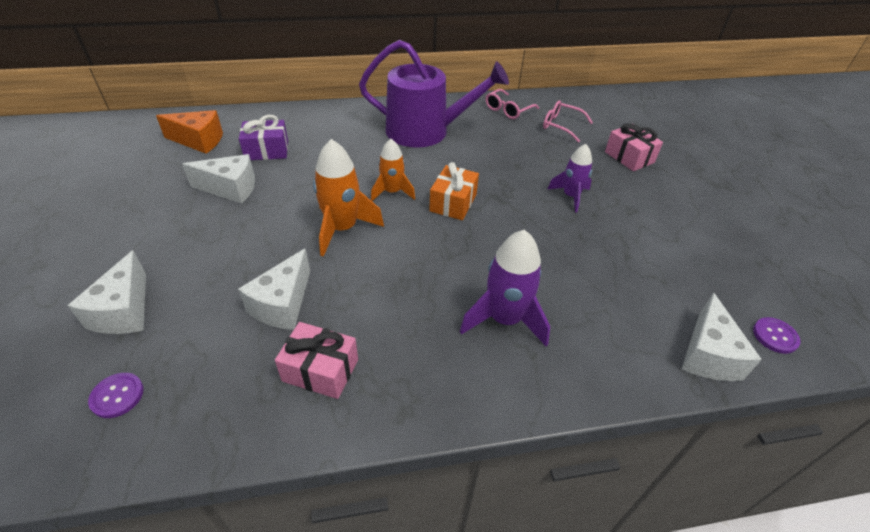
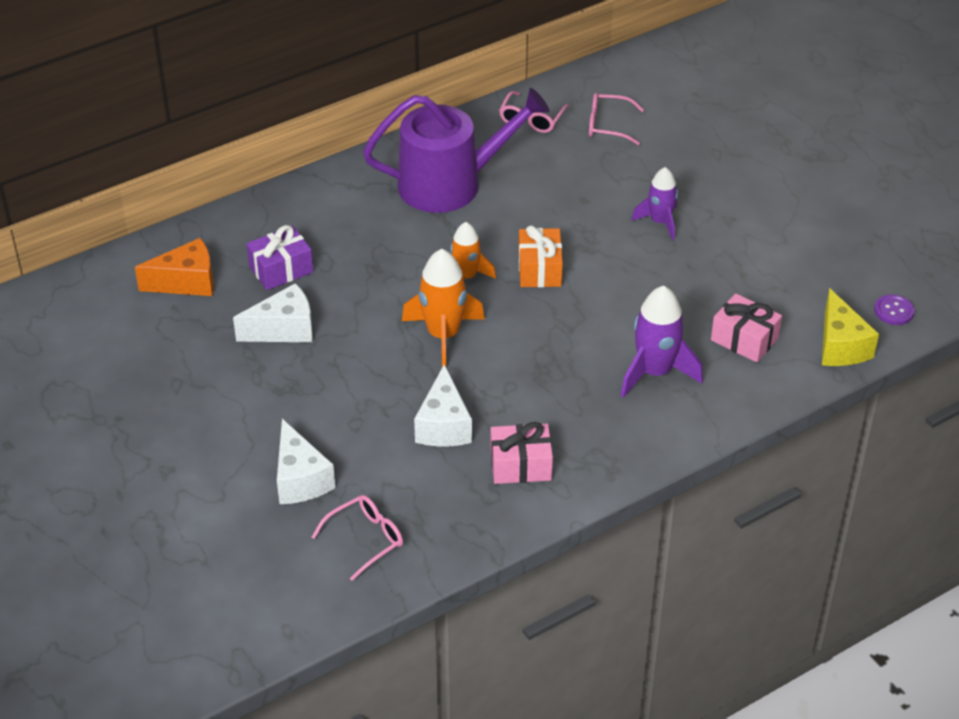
camera: 20 degrees left, 0 degrees up
purple button [88,373,144,418] -> pink glasses [312,495,403,581]
pink gift [605,123,663,171] -> pink gift moved to [711,293,782,363]
white cheese [682,293,762,381] -> yellow cheese [822,288,879,366]

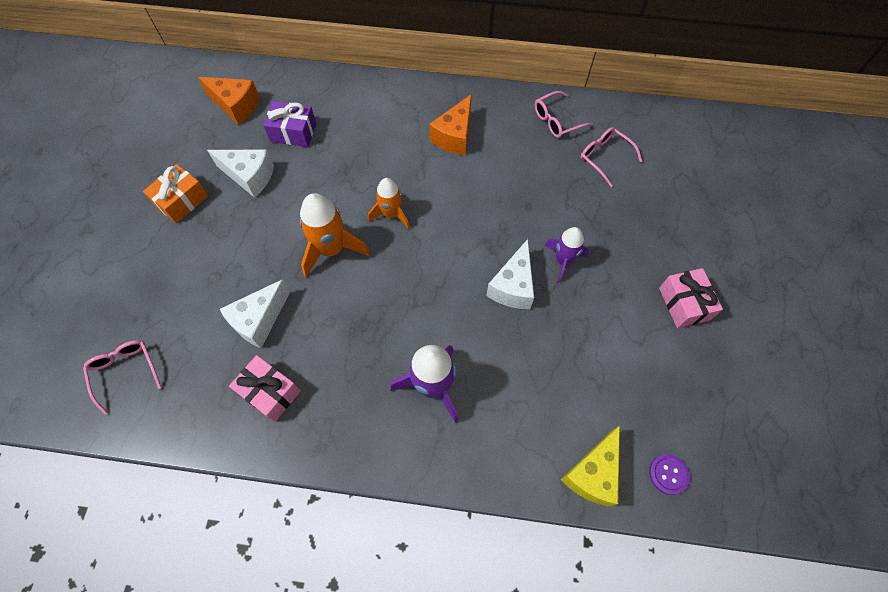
camera: 40 degrees right, 20 degrees up
white cheese [277,419,335,504] -> white cheese moved to [486,239,534,309]
pink glasses [312,495,403,581] -> pink glasses turned 120 degrees counterclockwise [83,340,162,414]
purple watering can [363,88,550,213] -> orange cheese [429,94,472,155]
orange gift [518,225,563,287] -> orange gift moved to [143,164,208,223]
pink gift [711,293,782,363] -> pink gift moved to [659,268,723,328]

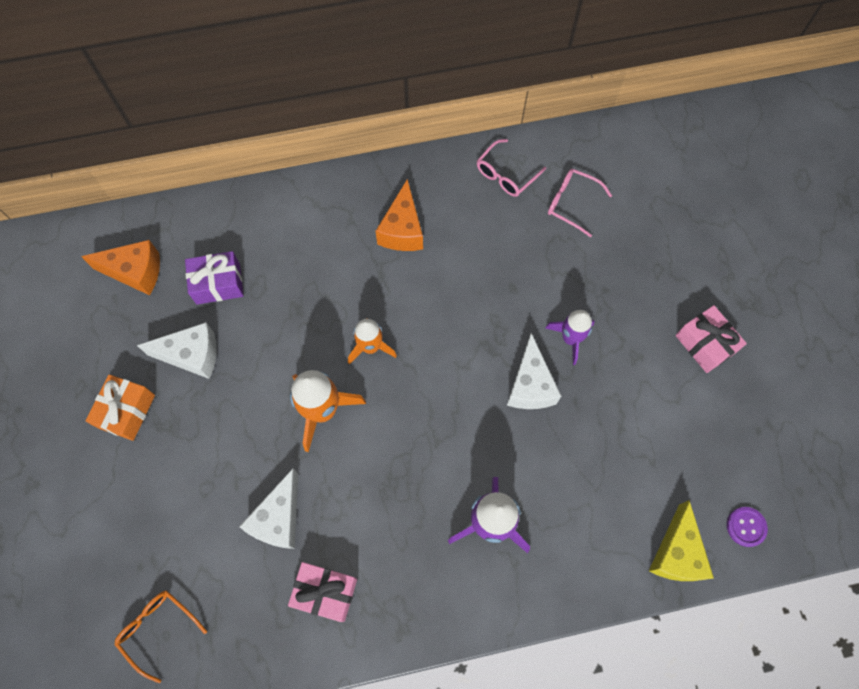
camera: 20 degrees left, 5 degrees up
pink glasses [83,340,162,414] -> orange glasses [114,590,207,683]

